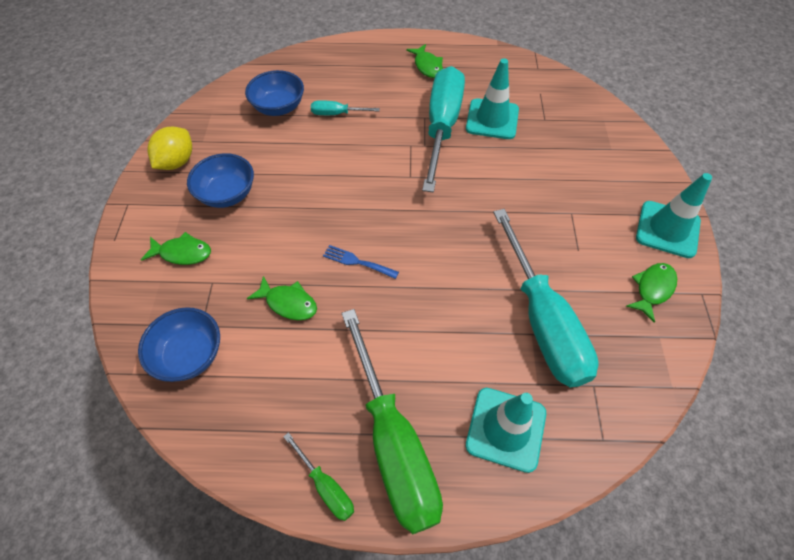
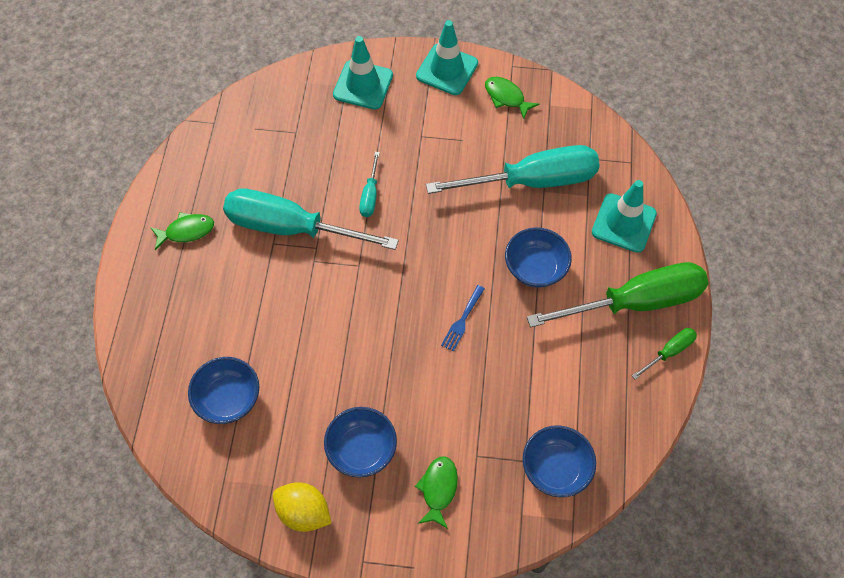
camera: 85 degrees left, 5 degrees up
green fish [247,276,317,320] -> none
turquoise screwdriver [311,100,380,115] -> turquoise screwdriver moved to [359,152,380,217]
turquoise traffic cone [466,58,519,139] -> turquoise traffic cone moved to [333,36,393,110]
none -> blue bowl [505,227,572,288]

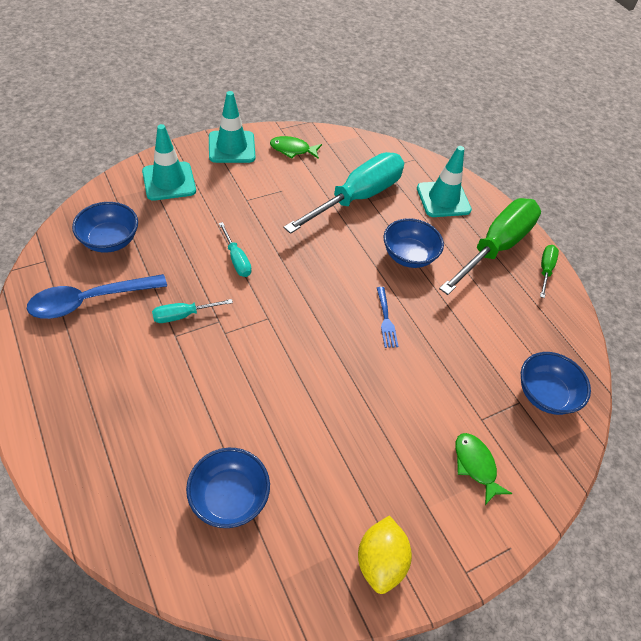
camera: 40 degrees left, 10 degrees down
green fish [150,212,214,250] -> none
turquoise screwdriver [223,189,399,250] -> turquoise screwdriver [152,299,233,323], size x0.43
yellow lemon [273,482,331,532] -> yellow lemon turned 75 degrees counterclockwise [358,516,412,594]
blue bowl [324,407,397,478] -> blue bowl moved to [72,202,138,253]
none -> blue spoon [27,274,167,319]

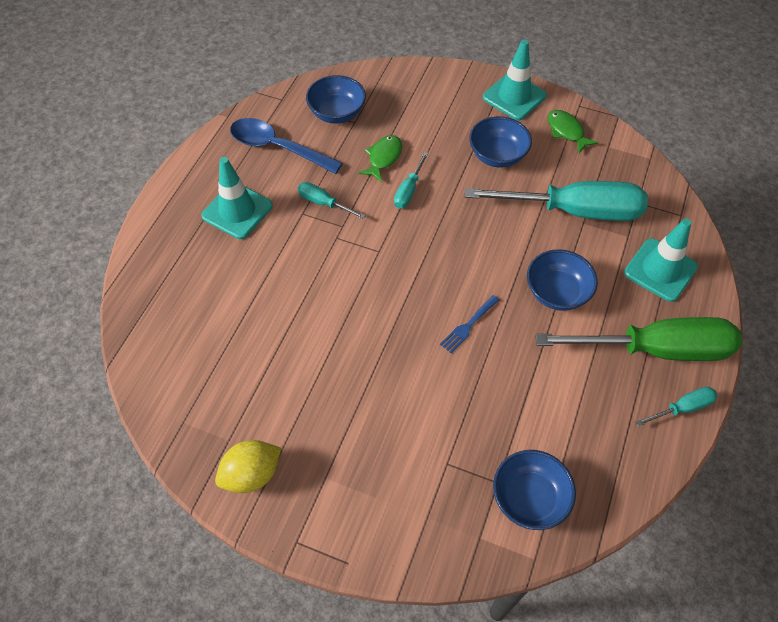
camera: 55 degrees right, 5 degrees up
turquoise traffic cone [142,124,196,201] -> turquoise traffic cone moved to [201,157,273,239]
blue bowl [186,448,270,528] -> blue bowl moved to [469,116,532,168]
green fish [455,433,513,505] -> green fish moved to [359,135,402,182]
green screwdriver [540,245,559,298] -> turquoise screwdriver [635,387,717,427]

